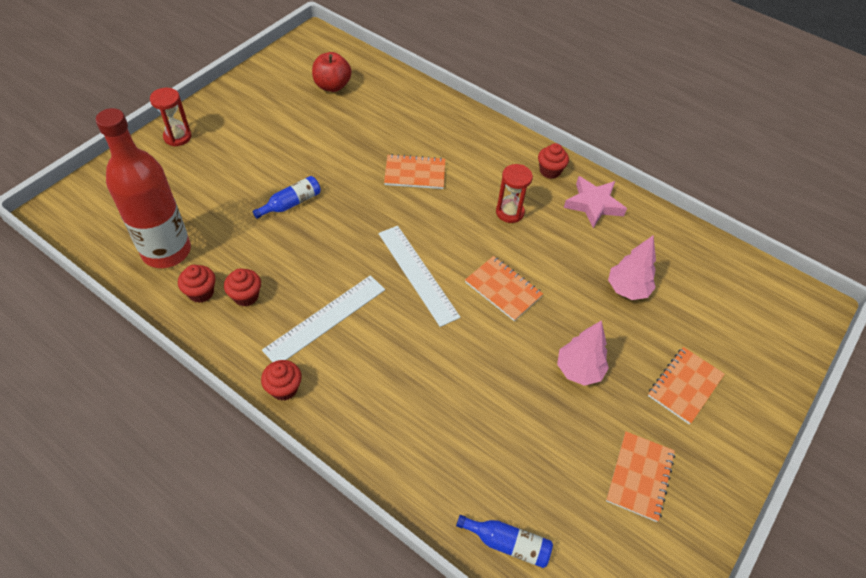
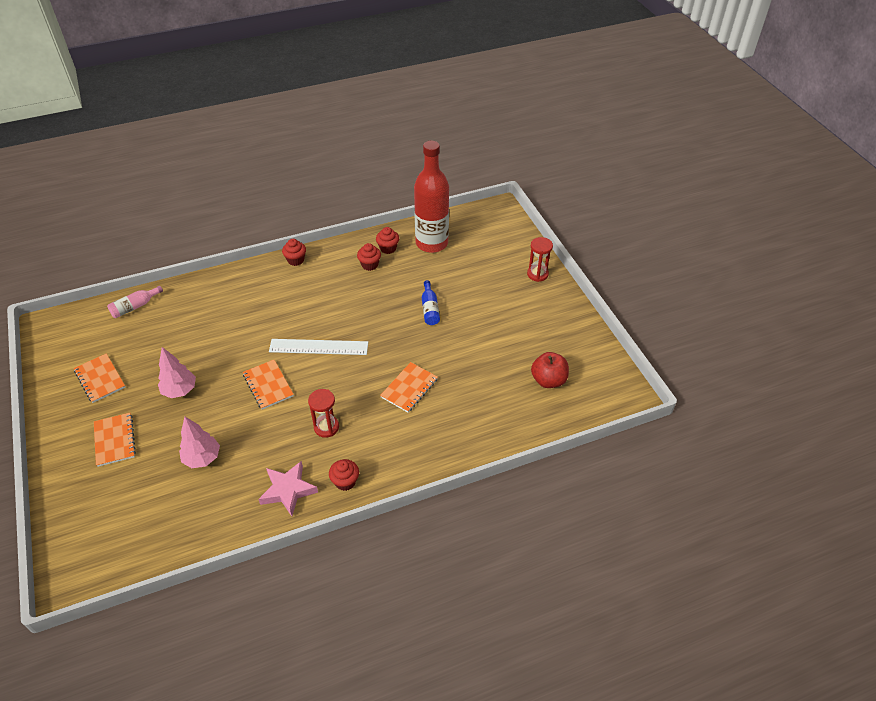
camera: 125 degrees right, 5 degrees down
white ruler [262,275,385,362] -> none
blue bottle [456,515,553,568] -> pink bottle [107,286,163,318]
orange notebook [465,256,543,321] -> orange notebook turned 75 degrees clockwise [243,360,294,409]

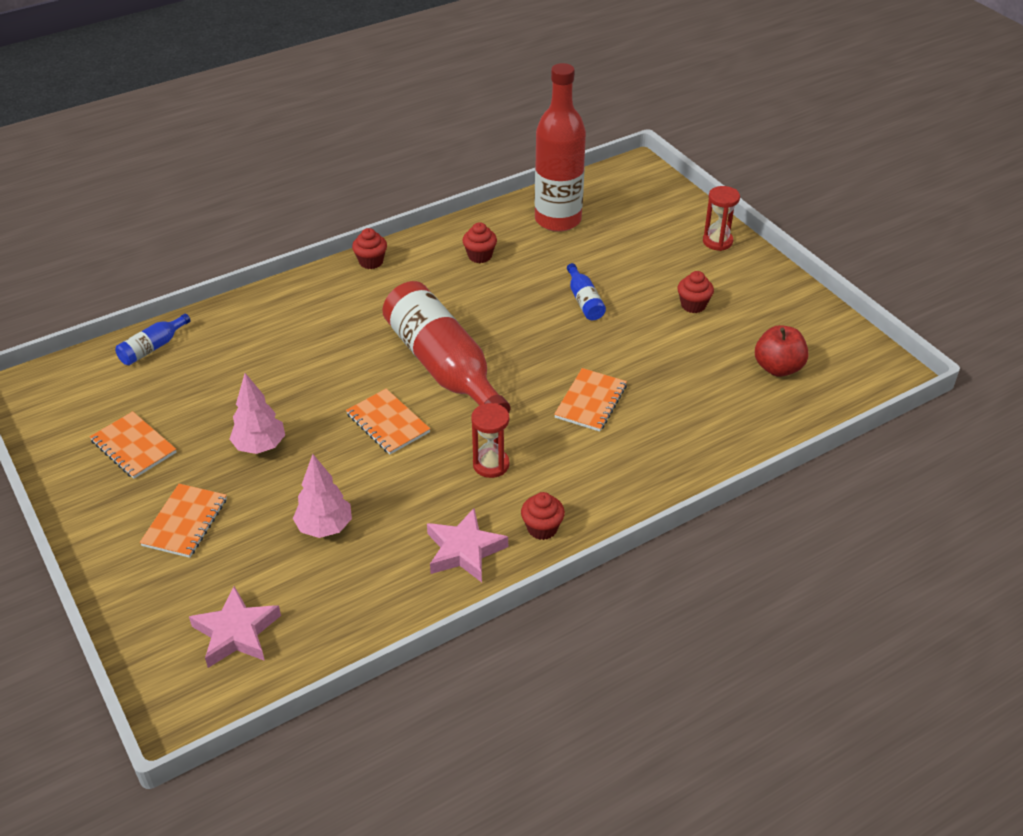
camera: 10 degrees left, 5 degrees down
orange notebook [94,413,136,467] -> orange notebook turned 45 degrees clockwise [140,484,227,558]
pink bottle [107,286,163,318] -> blue bottle [115,313,191,365]
white ruler [269,339,368,355] -> red bottle [383,281,510,413]
red cupcake [376,227,399,254] -> red cupcake moved to [677,271,714,313]
none -> pink star [189,586,281,668]

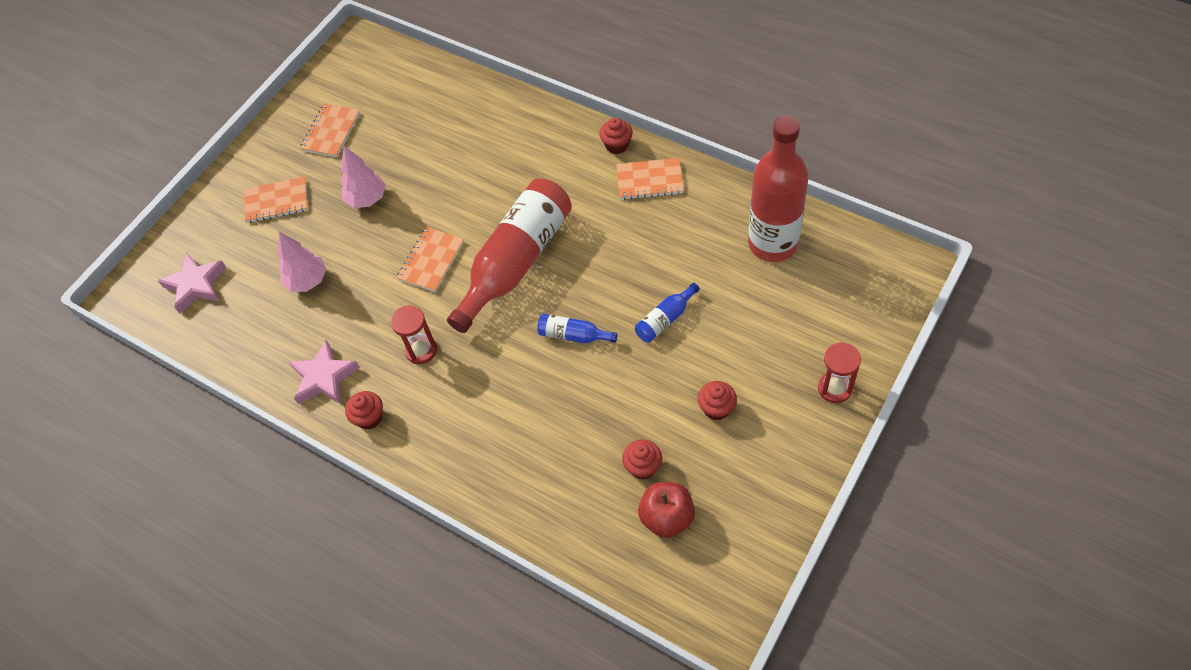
camera: 70 degrees right, 15 degrees up
blue bottle [115,313,191,365] -> blue bottle moved to [537,314,618,343]
red cupcake [462,222,497,263] -> red cupcake moved to [622,439,662,479]
orange notebook [554,368,627,432] -> orange notebook moved to [616,158,684,200]

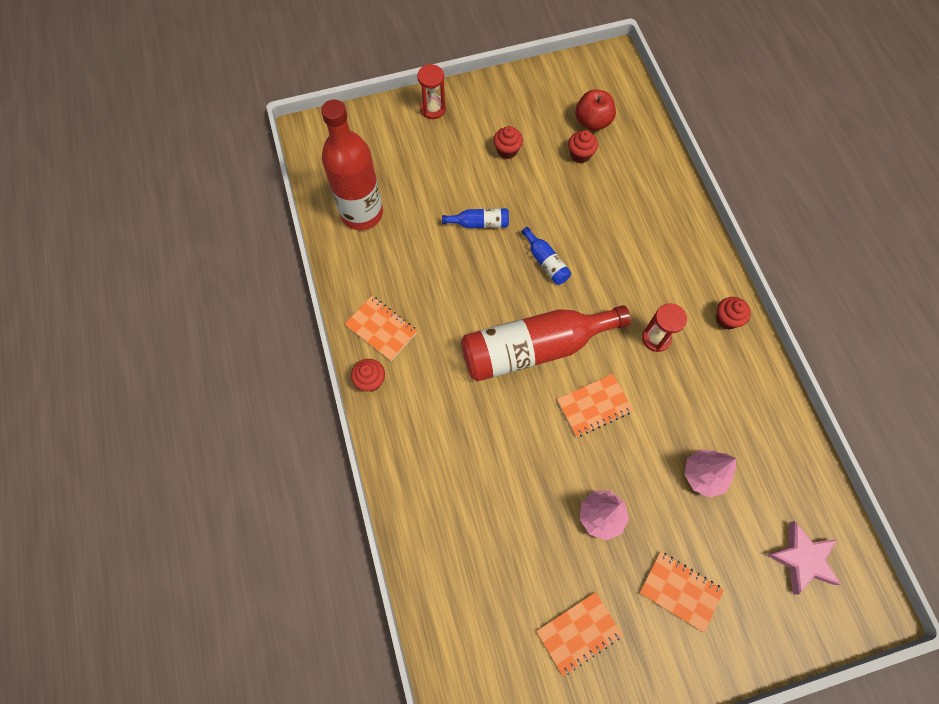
camera: 145 degrees left, 10 degrees up
pink star [289,340,360,404] -> none

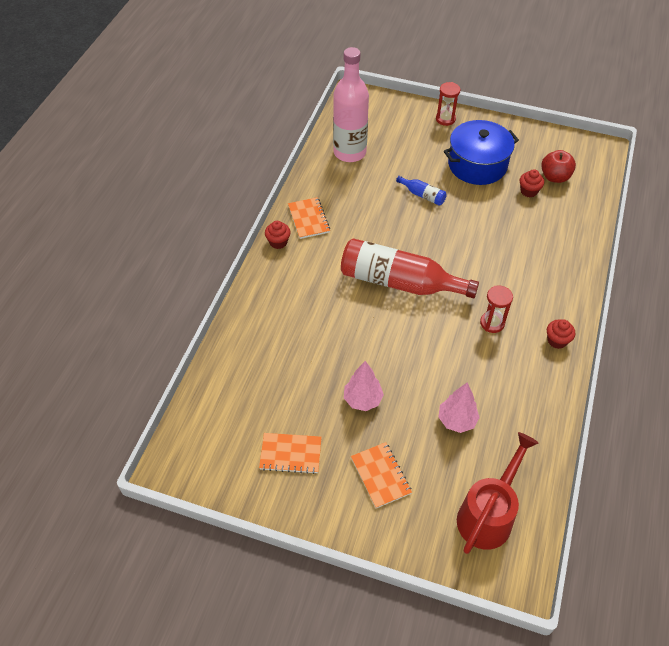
camera: 35 degrees right, 15 degrees down
red bottle [321,100,383,230] -> pink bottle [333,47,369,162]
red cupcake [493,126,523,159] -> blue pot [444,120,519,185]
blue bottle [522,227,571,285] -> none
orange notebook [557,374,634,437] -> none
pink star [766,521,841,595] -> red watering can [457,432,539,554]

